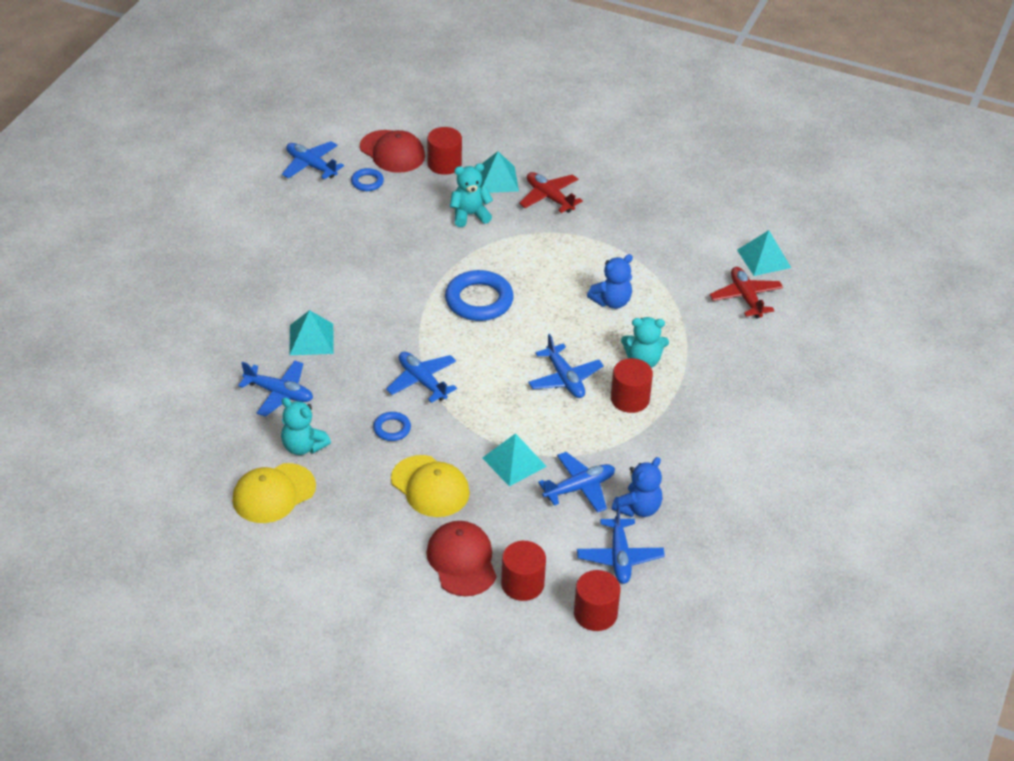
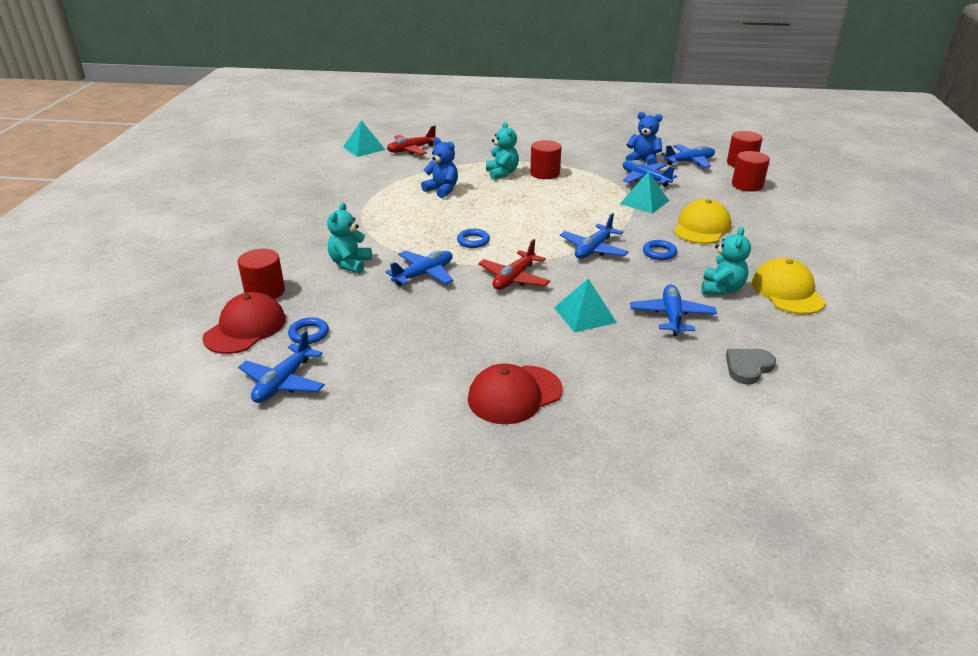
camera: 105 degrees left, 10 degrees down
yellow cap [232,463,316,523] -> yellow cap turned 135 degrees counterclockwise [752,258,826,314]
red cap [426,521,496,596] -> red cap moved to [468,364,563,424]
blue ring [445,270,514,321] -> blue ring [457,229,490,248], size x0.51
turquoise teddy bear [450,164,493,227] -> turquoise teddy bear turned 45 degrees clockwise [327,203,372,274]
turquoise pyramid [480,151,519,193] -> none
red plane [519,172,583,213] -> red plane moved to [478,239,550,290]
blue plane [528,334,604,398] -> blue plane moved to [385,251,453,286]
none -> grey heart [726,349,776,384]

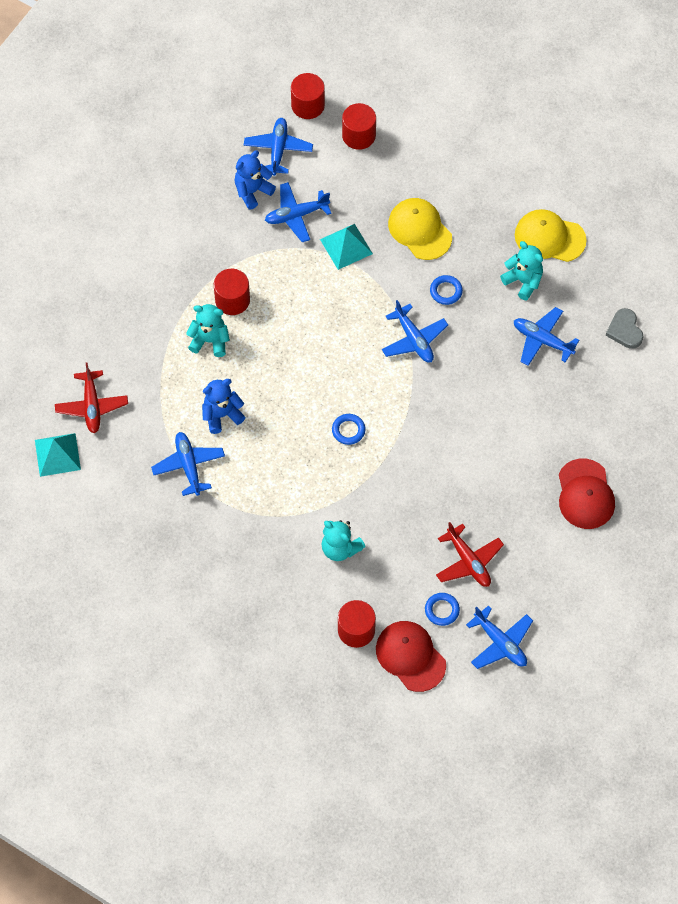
camera: 65 degrees left, 30 degrees up
blue plane [385,251,453,286] -> blue plane moved to [151,432,225,496]
red plane [478,239,550,290] -> red plane moved to [436,522,504,587]
turquoise pyramid [554,279,617,333] -> none

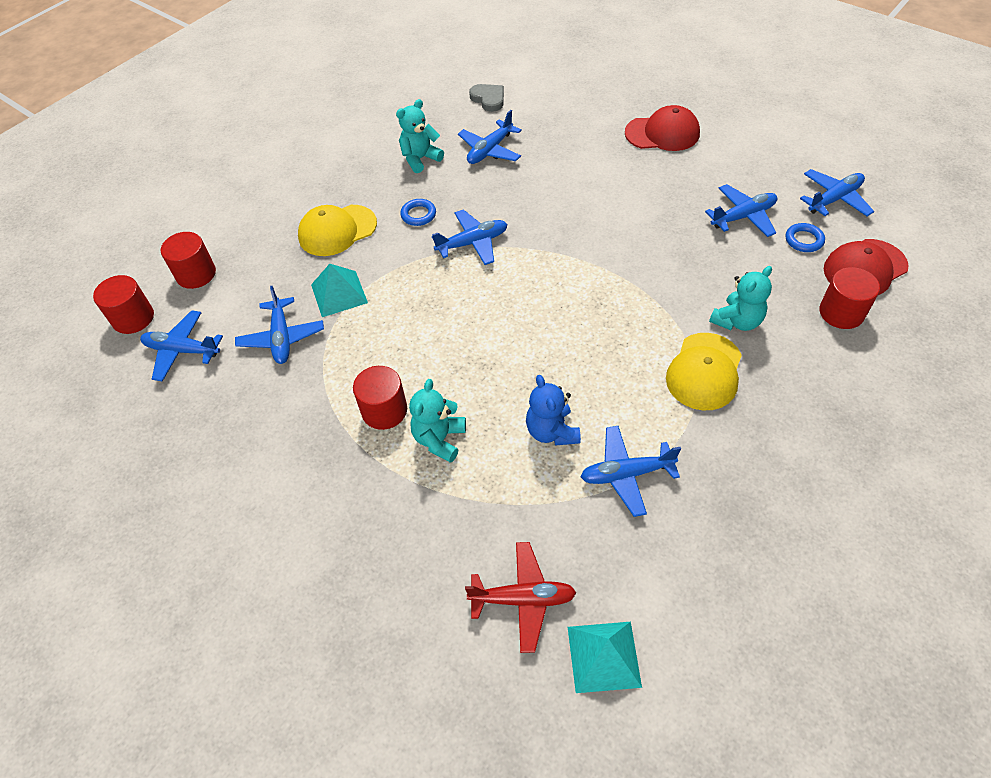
camera: 80 degrees left, 10 degrees down
blue teddy bear [234,150,276,209] -> none
blue ring [332,414,366,445] -> none
red plane [436,522,504,587] -> blue plane [705,184,777,237]
yellow cap [515,209,587,262] -> yellow cap moved to [666,333,742,410]
grey heart [606,308,643,349] -> grey heart turned 120 degrees counterclockwise [469,84,504,112]

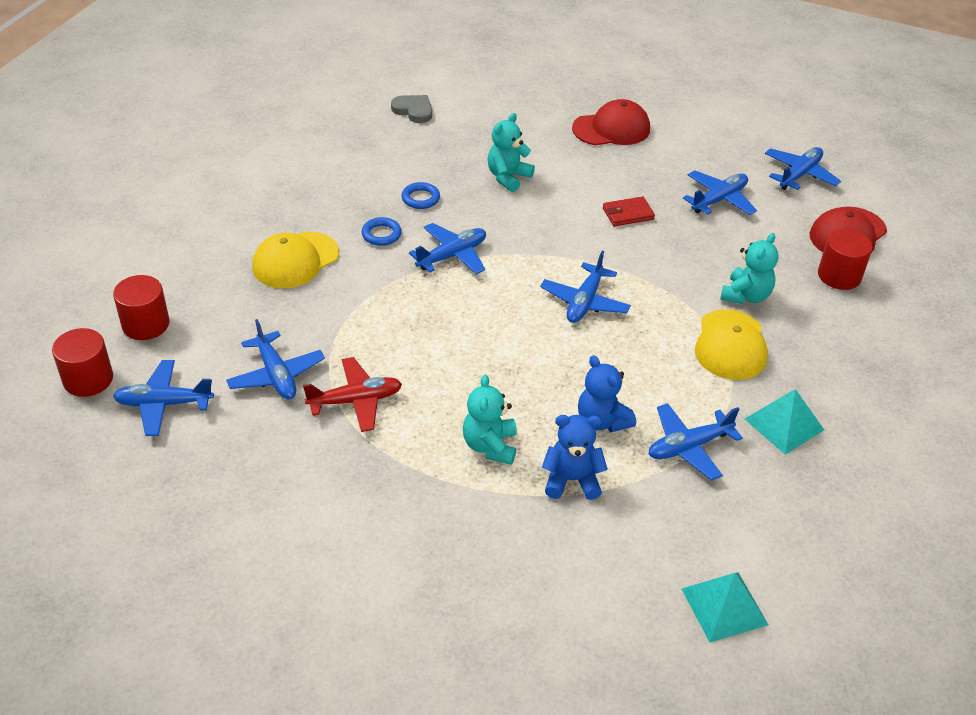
camera: 20 degrees left, 10 degrees down
turquoise pyramid [311,264,368,317] -> turquoise pyramid moved to [745,389,824,454]
red cylinder [353,366,407,430] -> none
turquoise teddy bear [396,99,444,173] -> turquoise teddy bear moved to [488,113,535,192]
blue plane [458,110,522,164] -> blue plane moved to [540,251,631,323]
red plane [465,542,576,653] -> red plane moved to [303,357,402,432]
blue ring [786,223,825,252] -> blue ring moved to [401,182,440,209]
none -> blue teddy bear [542,415,608,500]
none -> red wallet [603,196,655,226]

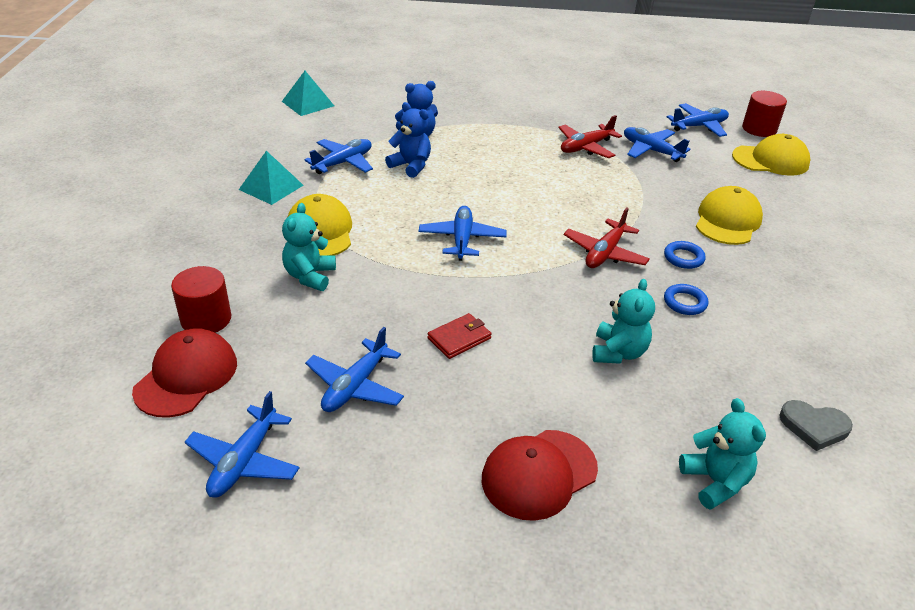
camera: 160 degrees right, 5 degrees down
red cylinder [113,275,169,340] -> yellow cap [732,134,810,176]
blue plane [409,223,486,274] -> red plane [564,208,650,268]
turquoise teddy bear [463,375,517,465] -> turquoise teddy bear moved to [679,398,766,510]

